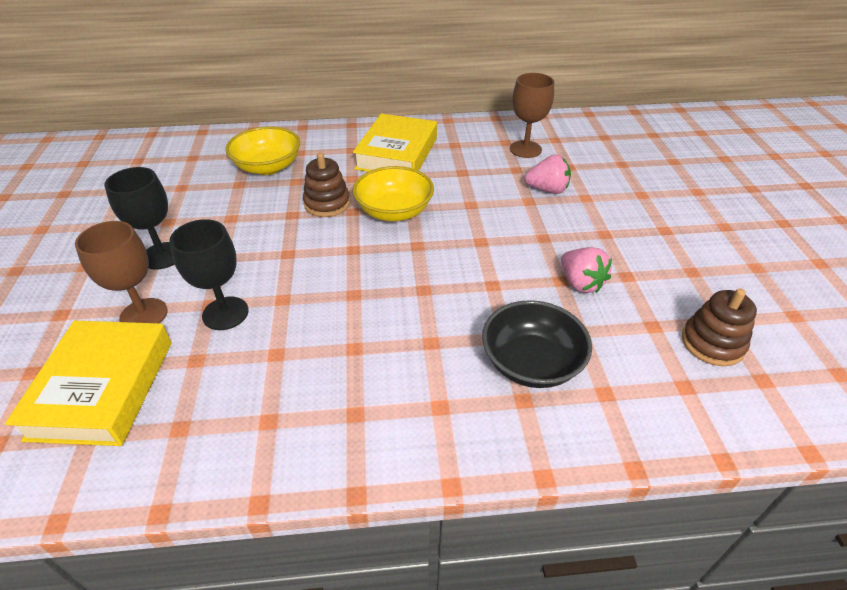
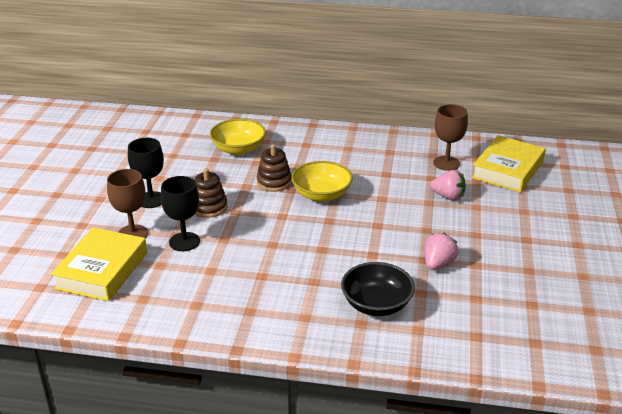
camera: 15 degrees right, 10 degrees down
yellow book [353,113,437,172] -> yellow book moved to [472,135,546,193]
pink strawberry [561,247,612,293] -> pink strawberry turned 135 degrees counterclockwise [424,233,458,270]
brown stacking toy [682,288,757,366] -> brown stacking toy moved to [194,168,227,218]

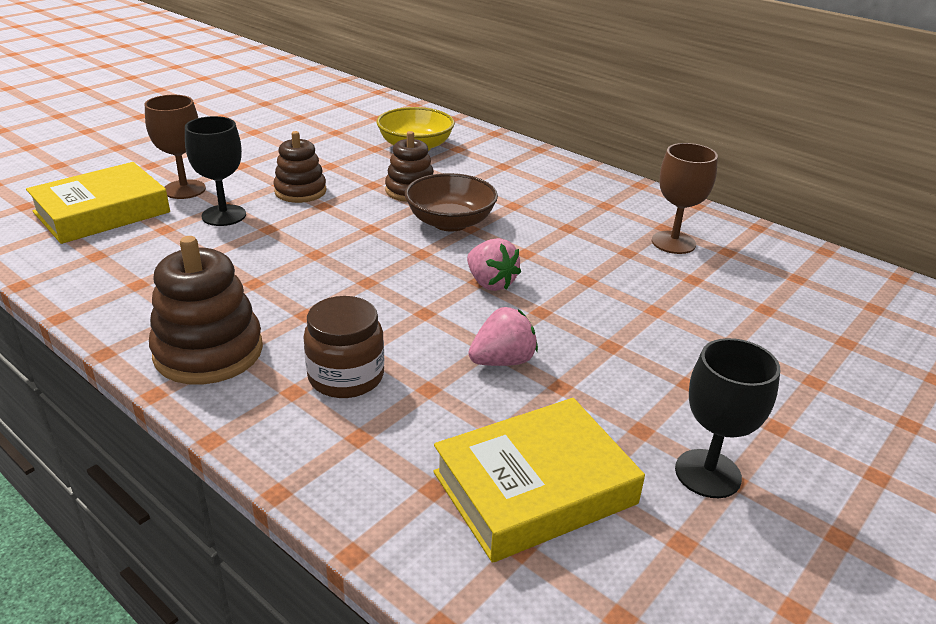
camera: 30 degrees right, 0 degrees up
black goblet [128,138,164,208] -> black goblet moved to [675,338,780,498]
yellow bowl [291,161,353,202] -> brown bowl [405,173,498,232]
black bowl [341,262,415,316] -> brown jar [303,296,384,398]
pink strawberry [430,170,466,201] -> pink strawberry moved to [467,238,521,291]
yellow book [472,135,546,193] -> yellow book moved to [433,398,645,563]
none -> brown stacking toy [149,236,263,385]

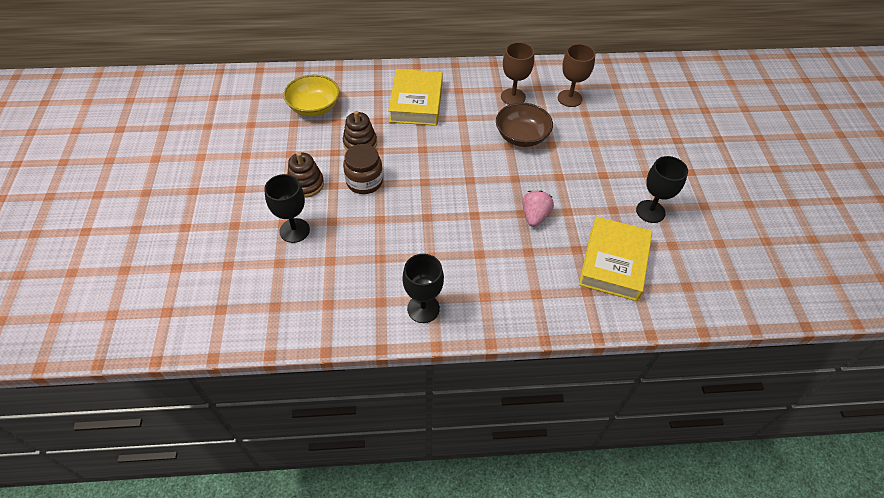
camera: 45 degrees left, 20 degrees up
yellow book [26,162,170,244] -> yellow book moved to [388,69,443,126]
brown goblet [145,95,206,199] -> brown goblet moved to [558,44,595,107]
brown stacking toy [149,236,263,385] -> black goblet [402,254,444,323]
brown jar [303,296,384,398] -> brown jar moved to [343,144,383,194]
brown bowl [405,173,498,232] -> brown bowl moved to [496,103,553,147]
pink strawberry [467,238,521,291] -> none

